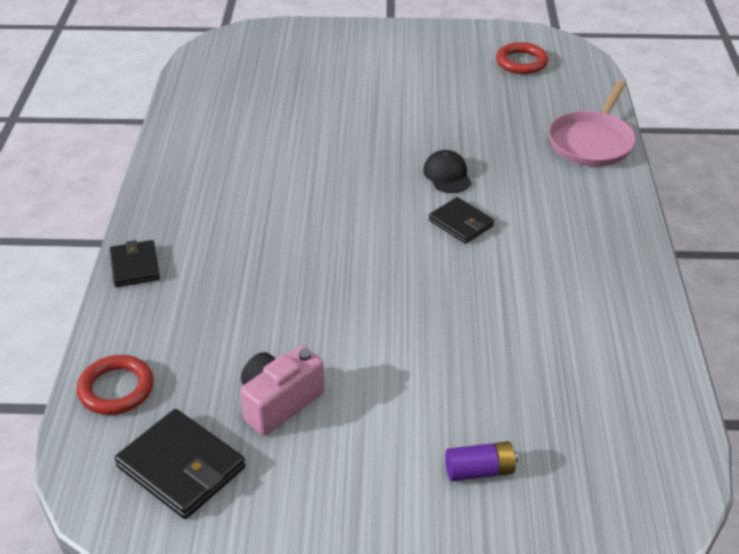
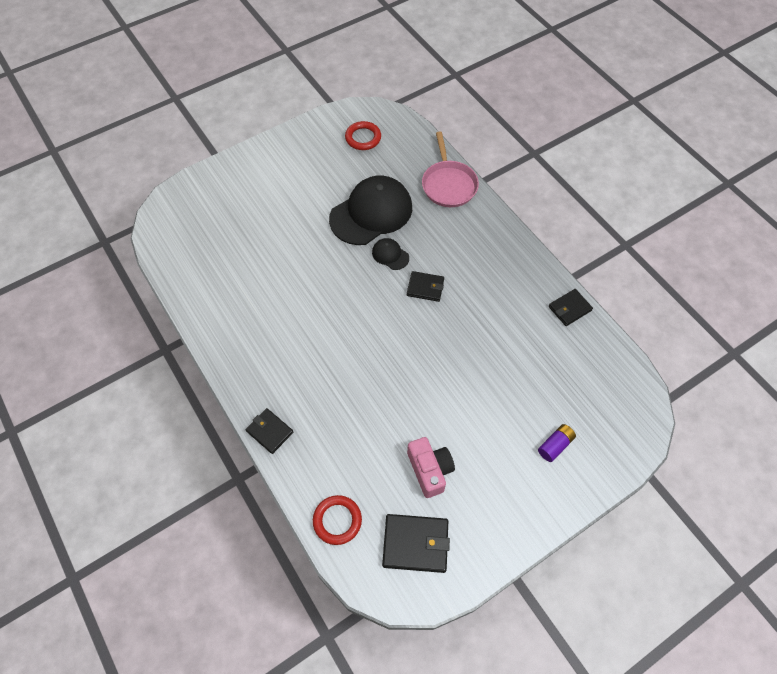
camera: 35 degrees left, 20 degrees up
pink camera [240,346,325,436] -> pink camera turned 150 degrees clockwise [407,437,455,498]
none -> black cap [329,175,412,245]
none -> black wallet [549,289,593,326]

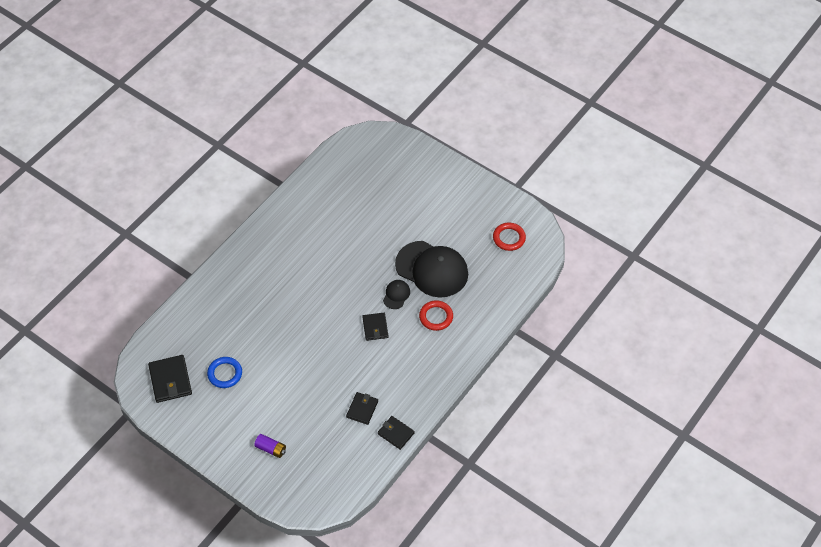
camera: 70 degrees right, 5 degrees down
black wallet [245,408,293,454] -> black wallet moved to [346,392,378,425]
red ring [313,495,362,545] -> red ring moved to [419,300,453,331]
pink camera [407,437,455,498] -> blue ring [207,357,242,388]
pink pan [422,132,479,207] -> none

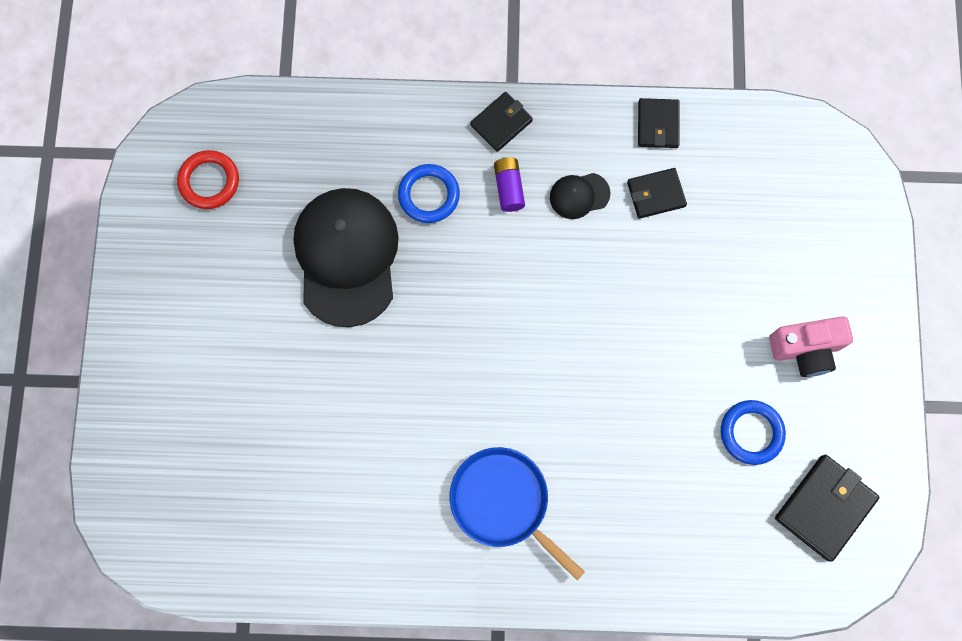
camera: 125 degrees left, 20 degrees up
purple battery [254,434,286,458] -> purple battery moved to [494,157,525,212]
black wallet [362,313,388,341] -> black wallet moved to [470,92,533,152]
black cap [383,280,410,309] -> black cap moved to [550,173,611,219]
red ring [419,300,453,331] -> blue ring [398,164,460,223]
none -> blue pan [450,447,585,580]
none -> pink camera [769,316,853,377]

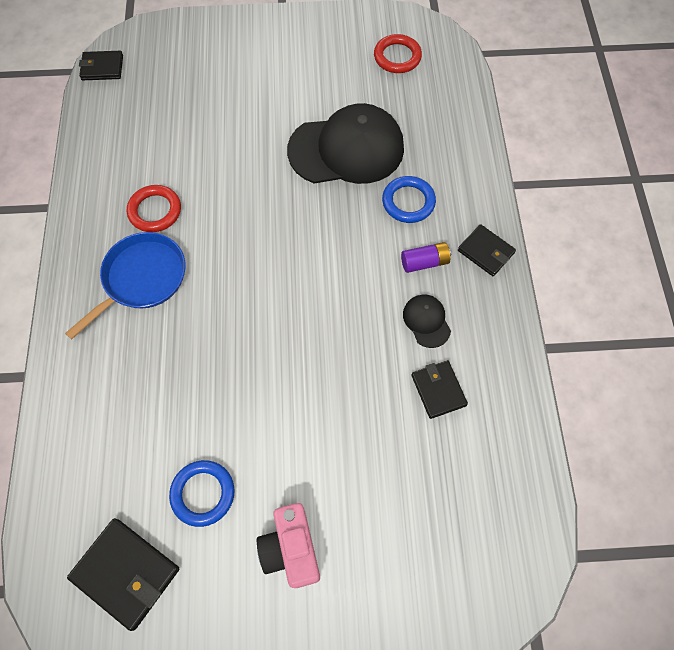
camera: 85 degrees right, 10 degrees down
black wallet [638,98,680,148] -> black wallet moved to [79,51,123,80]
none -> red ring [127,185,181,232]

